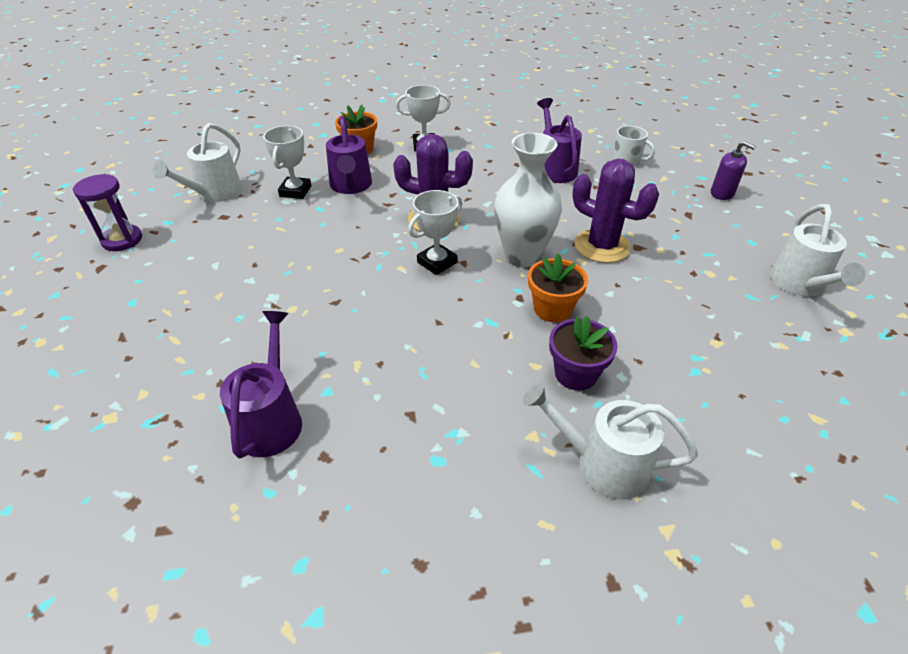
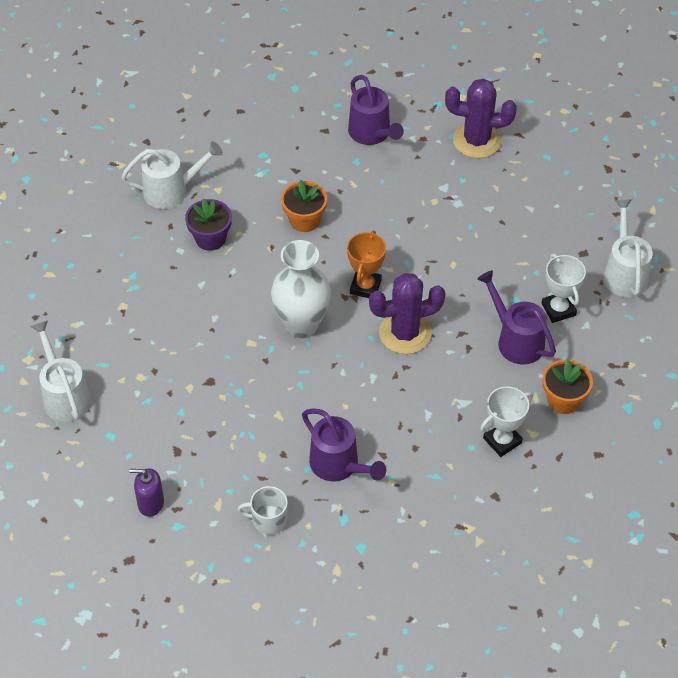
camera: 150 degrees right, 10 degrees up
purple hourglass [73,174,142,251] -> none
white trophy [408,190,462,275] -> orange trophy [347,230,386,298]
orange flower pot [528,254,588,322] -> orange flower pot moved to [281,180,327,232]
purple cactus [572,158,659,263] -> purple cactus moved to [445,78,517,158]

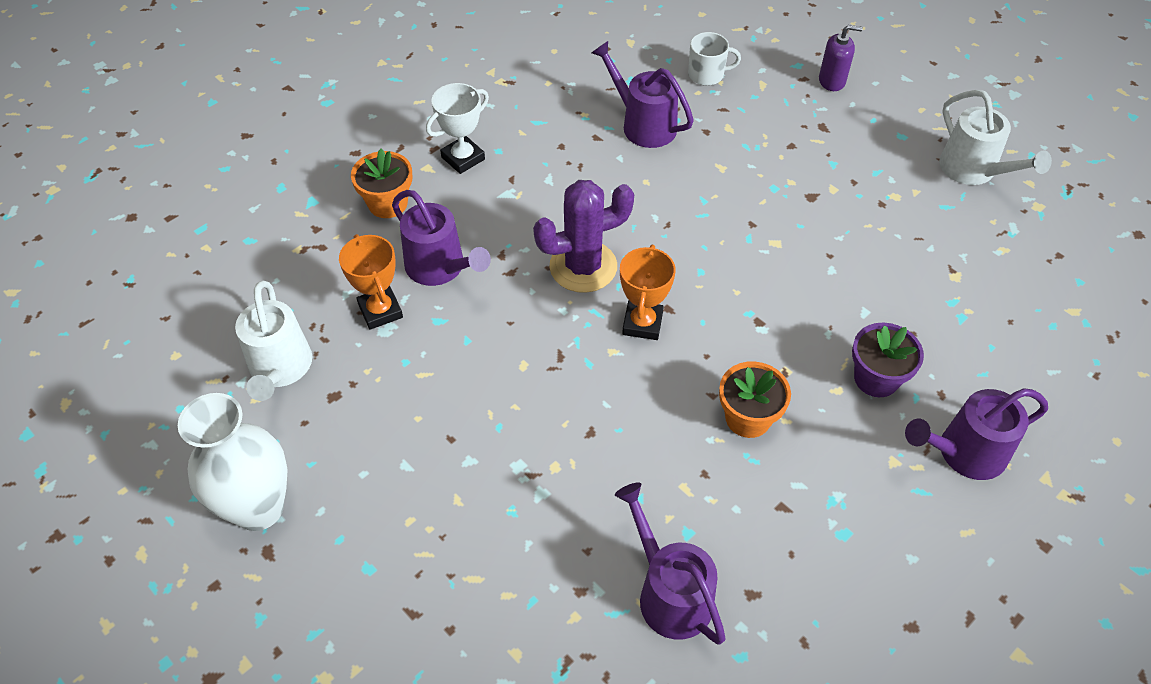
camera: 175 degrees right, 0 degrees up
white watering can [121,141,223,209] -> purple watering can [905,388,1048,480]
white vase [271,240,331,338] -> white vase moved to [178,393,288,531]
purple cactus [445,78,517,158] -> none
white trophy [542,254,586,323] -> orange trophy [339,234,403,330]

